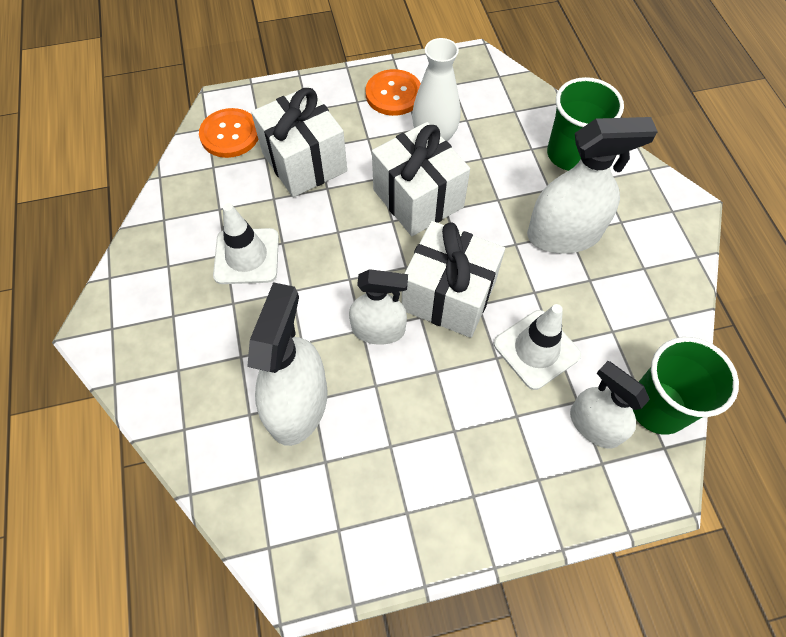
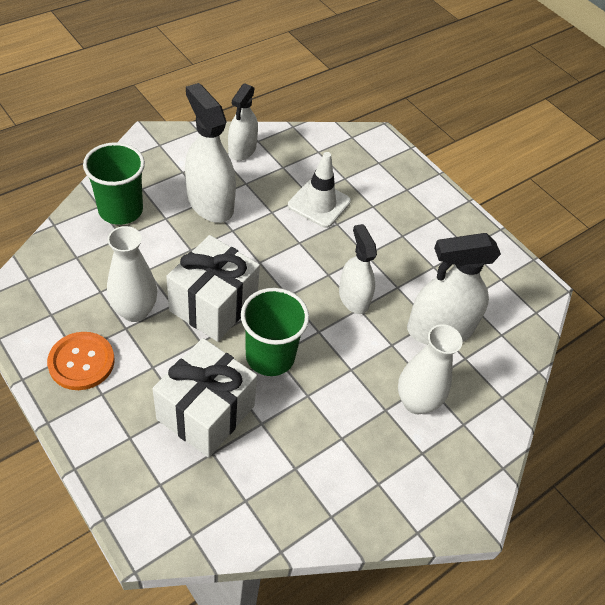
camera: 120 degrees left, 10 degrees down
orange button [199,108,258,158] -> none
white traffic cone [213,203,279,284] -> none
white gift [402,221,505,338] -> none
white spray bottle [570,361,650,449] -> white spray bottle moved to [228,83,258,161]
green cup [633,337,739,435] -> green cup moved to [241,288,309,376]
none -> white vase [398,324,462,414]

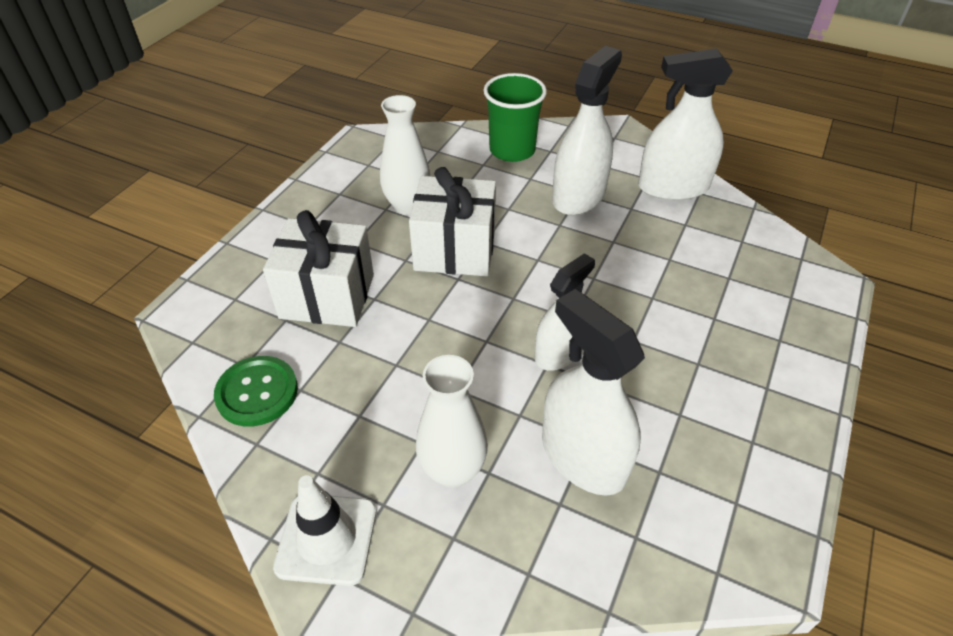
camera: 70 degrees right, 5 degrees down
orange button [47,332,115,390] -> none
white spray bottle [228,83,258,161] -> white spray bottle [638,48,733,201], size x1.54
green cup [241,288,309,376] -> none
white traffic cone [288,152,351,228] -> white traffic cone moved to [273,475,377,586]
none -> green button [214,356,298,427]

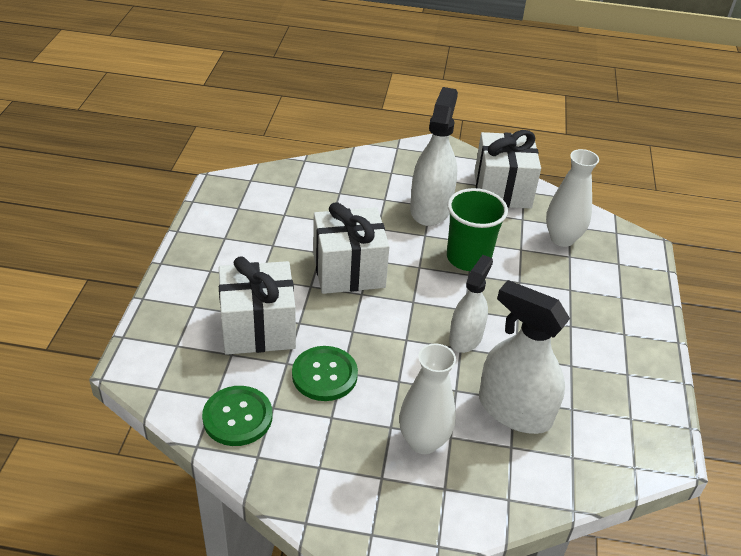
camera: 20 degrees left, 5 degrees down
white traffic cone [273,475,377,586] -> none
white vase [380,95,431,215] -> white vase moved to [546,149,599,247]
green cup [484,73,547,162] -> green cup moved to [447,188,508,271]
white spray bottle [638,48,733,201] -> white gift [474,130,541,209]
none -> green button [292,346,358,401]

